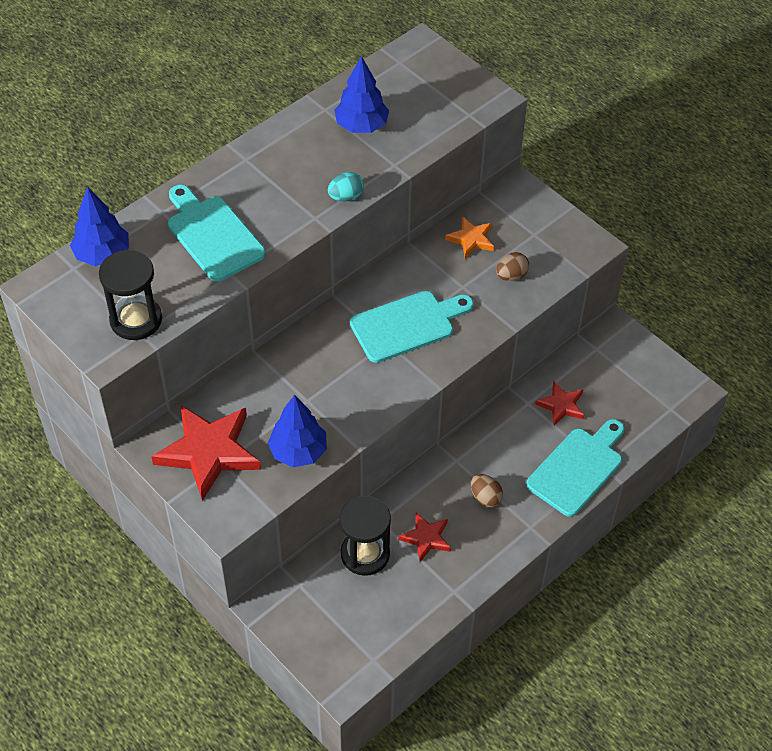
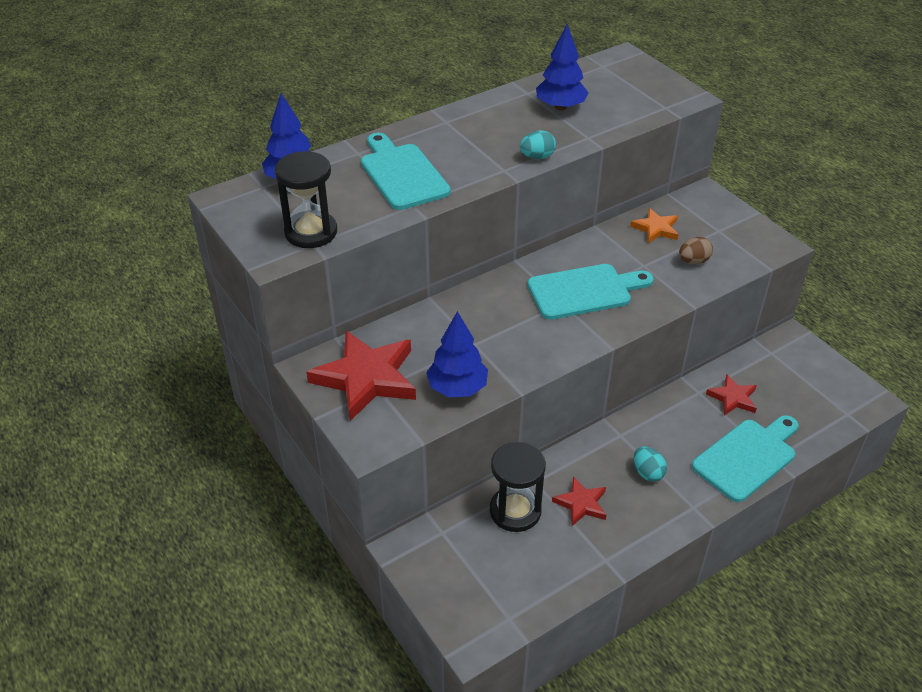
camera: 10 degrees right, 10 degrees down
brown egg [471,474,503,507] -> turquoise egg [634,446,667,482]

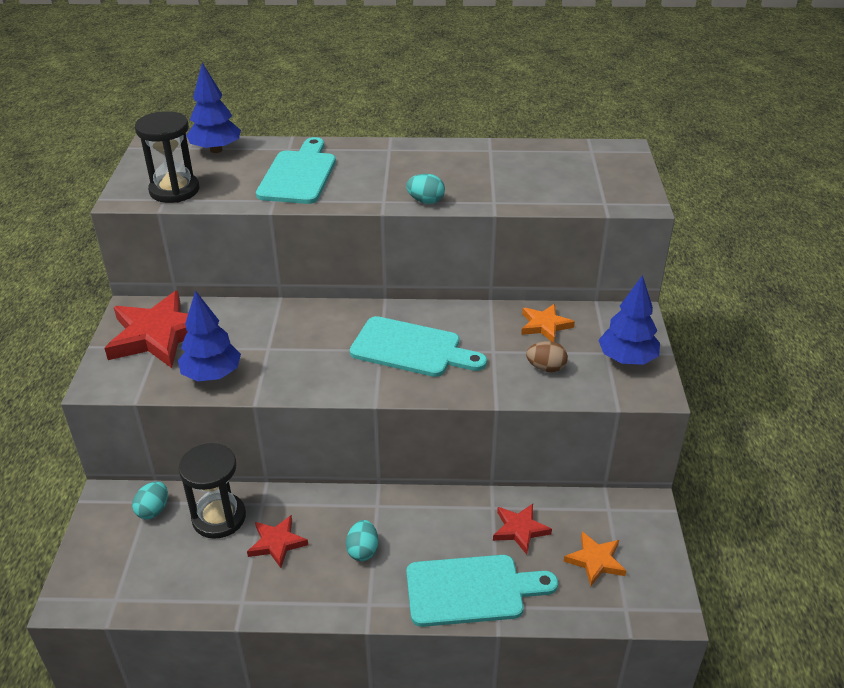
camera: 35 degrees right, 5 degrees down
blue tree [536,24,589,110] -> blue tree moved to [598,275,660,365]
none -> turquoise egg [132,481,168,519]
none -> orange star [564,532,626,586]

